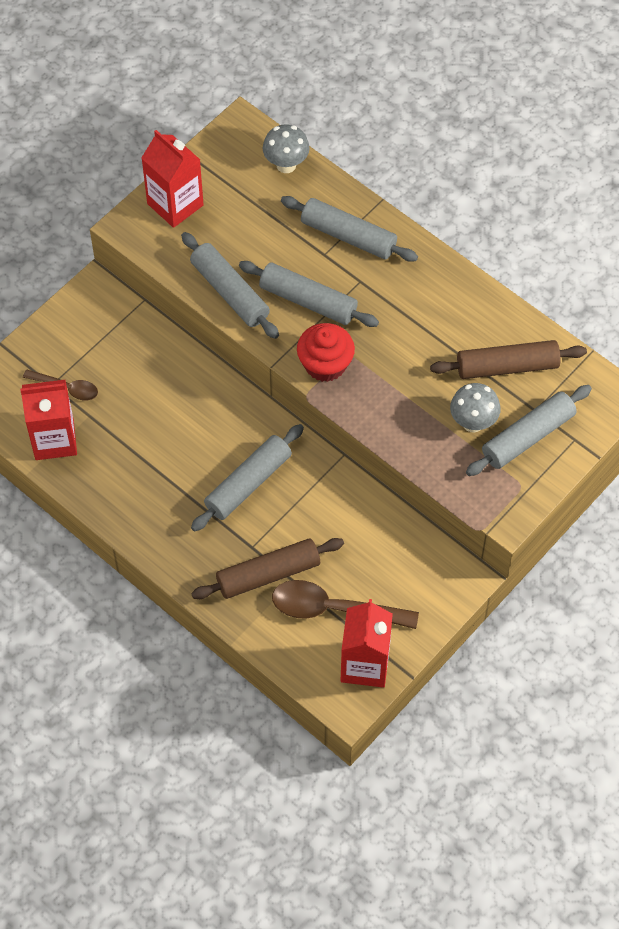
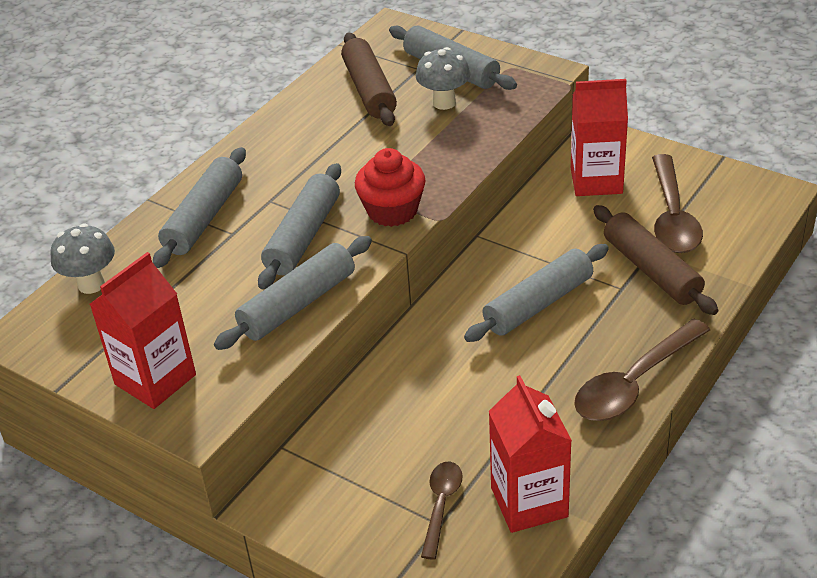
camera: 95 degrees left, 20 degrees down
grey rolling pin [191,424,304,532] -> grey rolling pin turned 75 degrees counterclockwise [464,244,609,342]
red carton [341,599,393,688] -> red carton moved to [571,79,628,196]
none -> brown spoon [574,319,710,421]

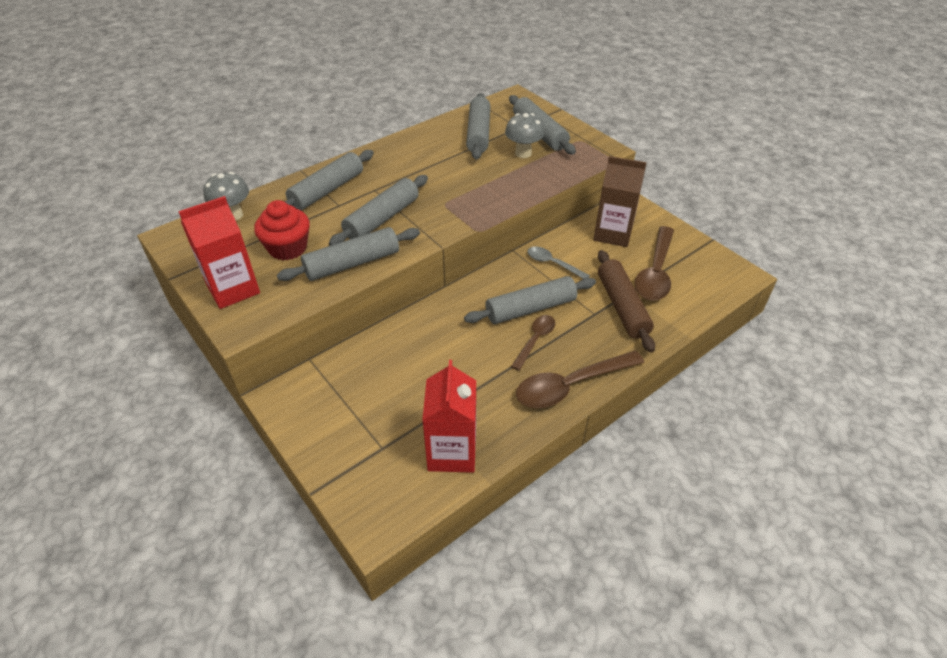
camera: 15 degrees right, 5 degrees up
brown rolling pin [341,33,397,126] -> grey rolling pin [466,93,490,160]
red cupcake [355,148,425,227] -> red cupcake moved to [254,200,310,260]
brown spoon [421,462,463,560] -> brown spoon moved to [511,315,555,371]
red carton [571,79,628,196] -> brown carton [593,156,647,247]
none -> grey spoon [527,247,590,279]

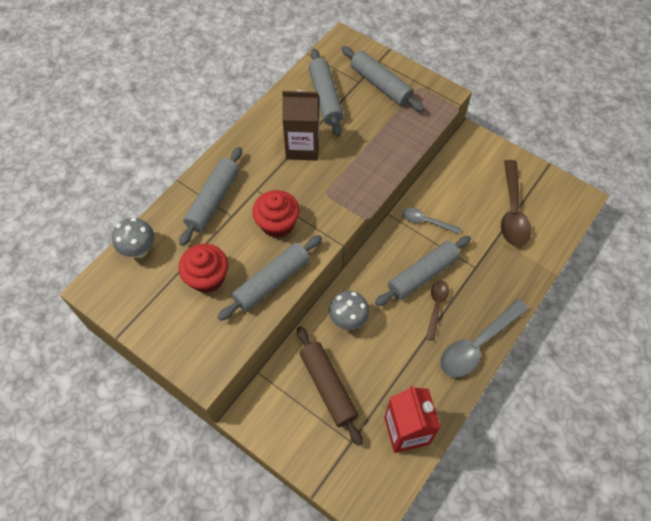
camera: 15 degrees left, 15 degrees up
red carton [178,196,260,309] -> none
grey rolling pin [329,175,428,246] -> red cupcake [252,190,300,238]
grey mushroom [505,113,544,158] -> grey mushroom moved to [329,291,369,330]
brown spoon [516,351,644,408] -> grey spoon [440,299,528,377]
brown carton [593,156,647,247] -> brown carton moved to [282,90,319,161]
brown rolling pin [598,250,655,352] -> brown rolling pin moved to [297,326,362,446]

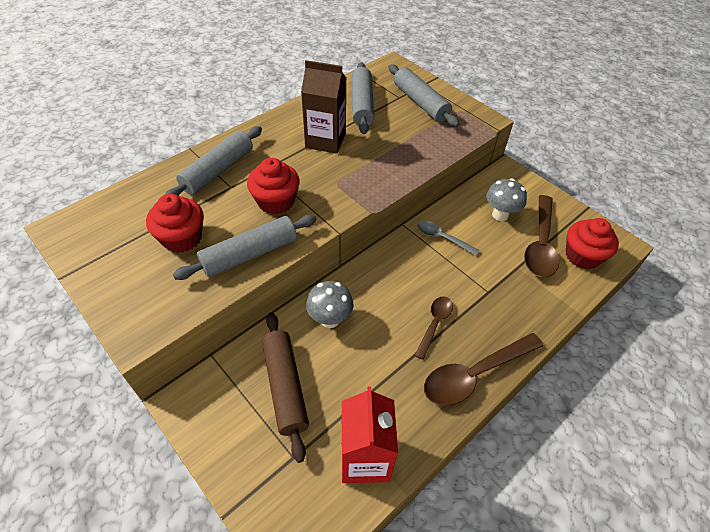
camera: 10 degrees right, 10 degrees down
grey mushroom [112,218,154,258] -> grey mushroom moved to [486,178,527,221]
grey rolling pin [375,236,471,306] -> none
grey spoon [440,299,528,377] -> brown spoon [424,333,543,406]
none -> red cupcake [566,218,619,269]

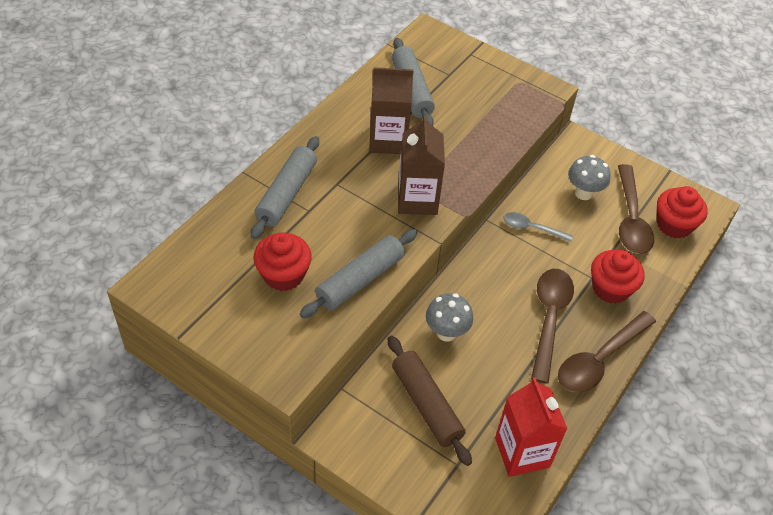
camera: 15 degrees left, 0 degrees up
red cupcake [247,158,300,215] -> red cupcake moved to [591,250,644,304]
grey rolling pin [389,64,460,127] -> none
brown spoon [414,296,453,360] -> brown spoon [531,269,574,384], size x1.75
none -> brown carton [398,115,445,215]

